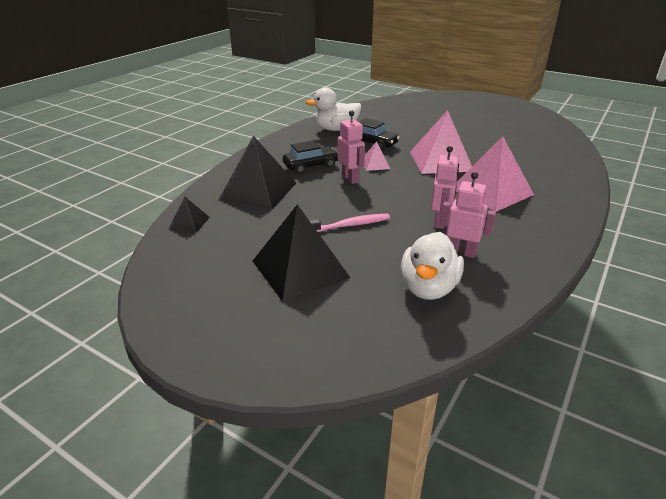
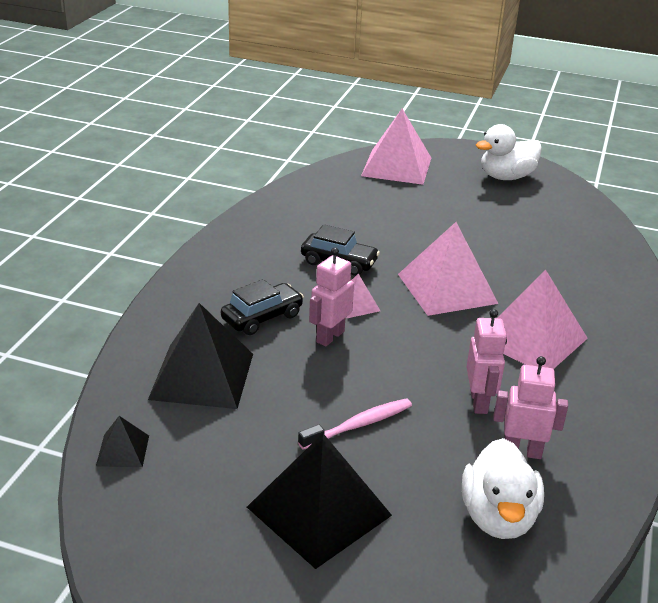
camera: 15 degrees left, 0 degrees up
white duck [306,87,361,131] -> white duck moved to [476,124,542,180]
pink robot [337,111,365,184] -> pink robot turned 105 degrees counterclockwise [309,247,354,346]
none -> pink pyramid [361,109,431,185]

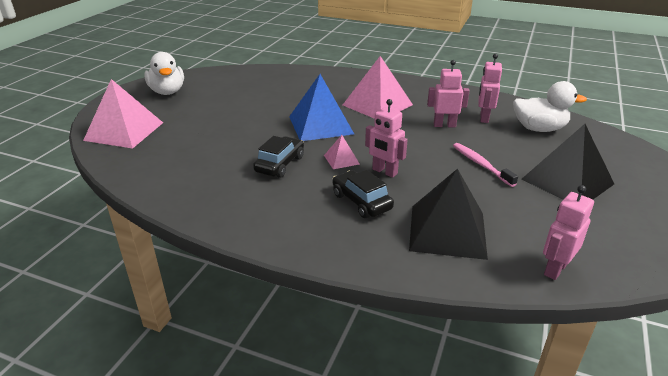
camera: 85 degrees left, 0 degrees up
black pyramid [96,416,149,467] -> pink robot [543,185,594,280]
pink pyramid [398,222,498,316] -> blue pyramid [289,74,354,141]

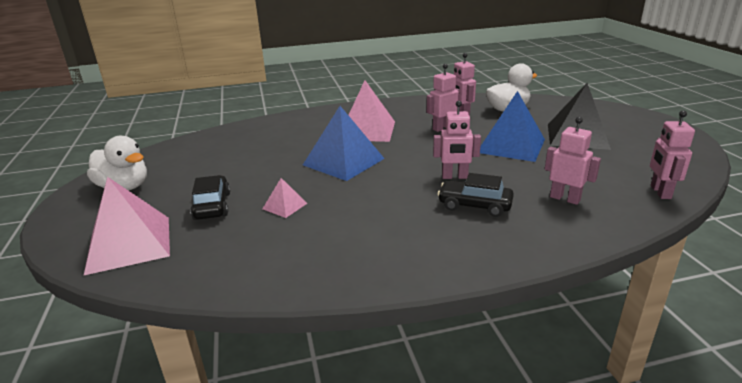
camera: 35 degrees left, 5 degrees down
black car [253,136,304,178] -> black car moved to [191,175,230,220]
pink pyramid [324,135,360,169] -> pink pyramid moved to [262,178,308,218]
black pyramid [409,169,488,260] -> pink robot [545,117,601,205]
pink toothbrush [453,143,518,187] -> blue pyramid [480,91,545,162]

